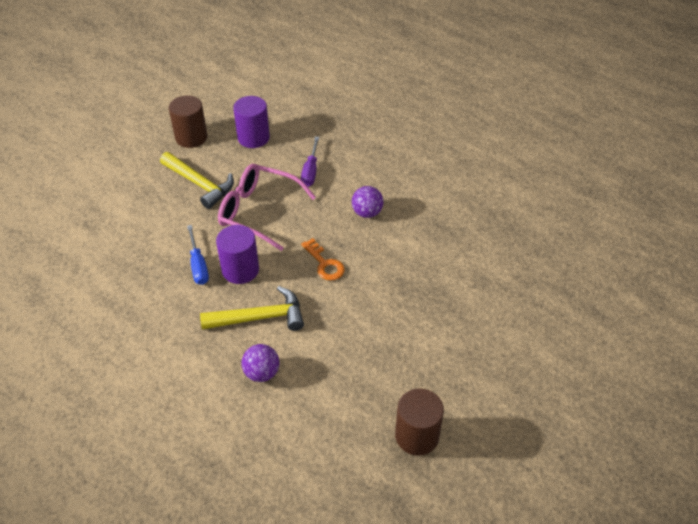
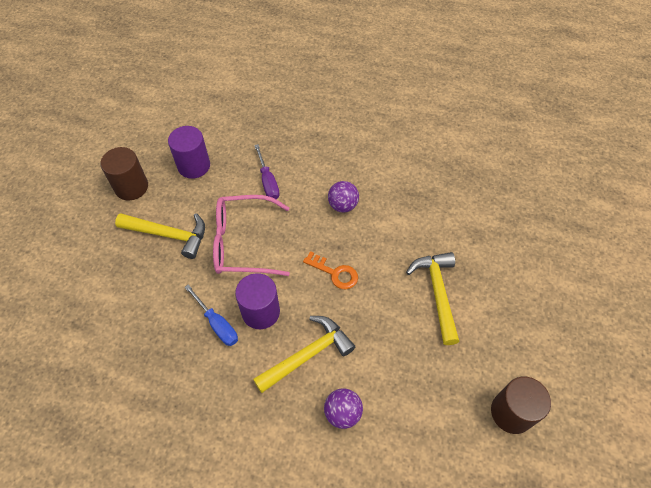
camera: 25 degrees left, 10 degrees up
none -> yellow hammer [406,252,460,345]

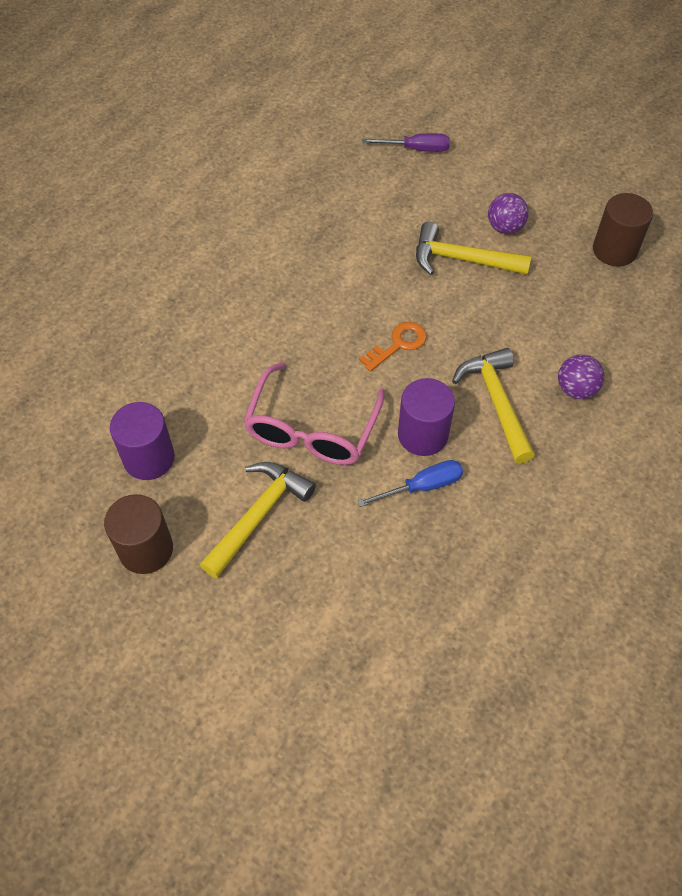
camera: 70 degrees left, 0 degrees up
purple screwdriver [254,144,279,199] -> purple screwdriver moved to [362,133,450,152]
purple ball [328,181,359,212] -> purple ball moved to [488,193,529,234]

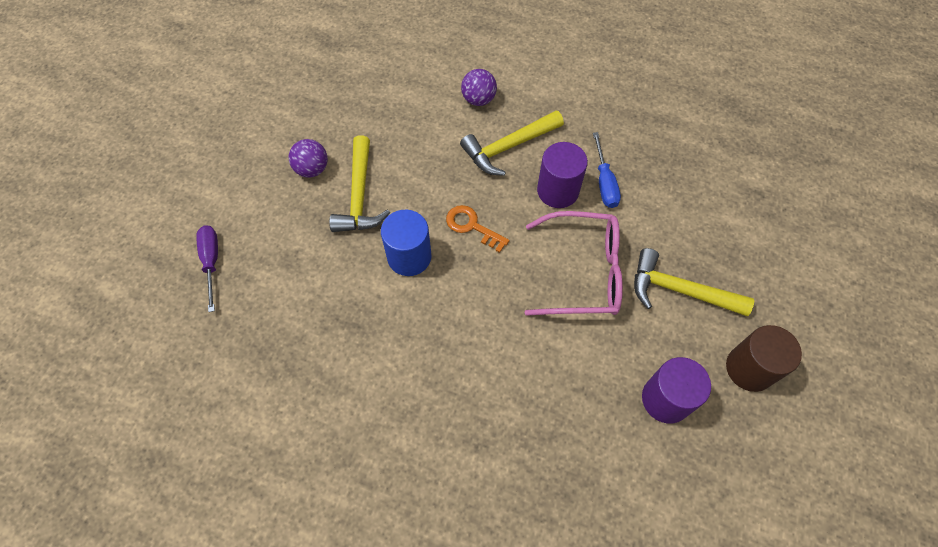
camera: 105 degrees left, 5 degrees up
blue screwdriver [357,460,463,507] -> blue screwdriver turned 150 degrees counterclockwise [593,132,621,208]
brown cylinder [593,193,653,267] -> none
none -> blue cylinder [381,210,431,276]

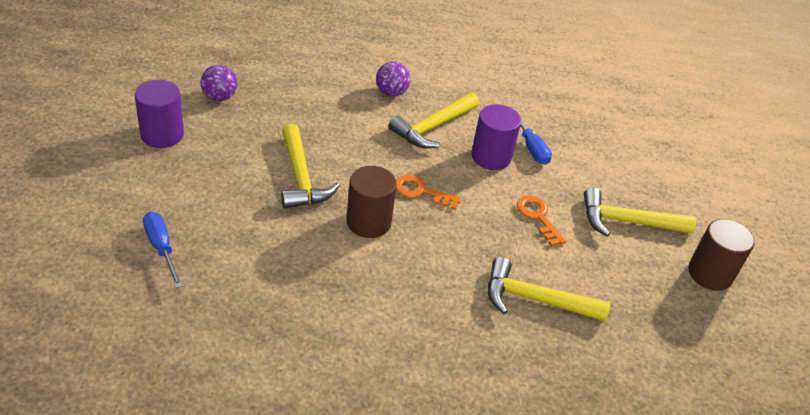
camera: 20 degrees left, 20 degrees down
purple screwdriver [196,225,218,312] -> blue screwdriver [143,212,183,288]
purple ball [289,139,328,178] -> purple ball moved to [201,65,237,101]
blue cylinder [381,210,431,276] -> brown cylinder [346,166,397,238]
pink glasses [525,211,623,316] -> orange key [517,196,566,246]
purple cylinder [642,357,711,424] -> purple cylinder moved to [135,80,184,148]
none -> yellow hammer [488,257,610,322]

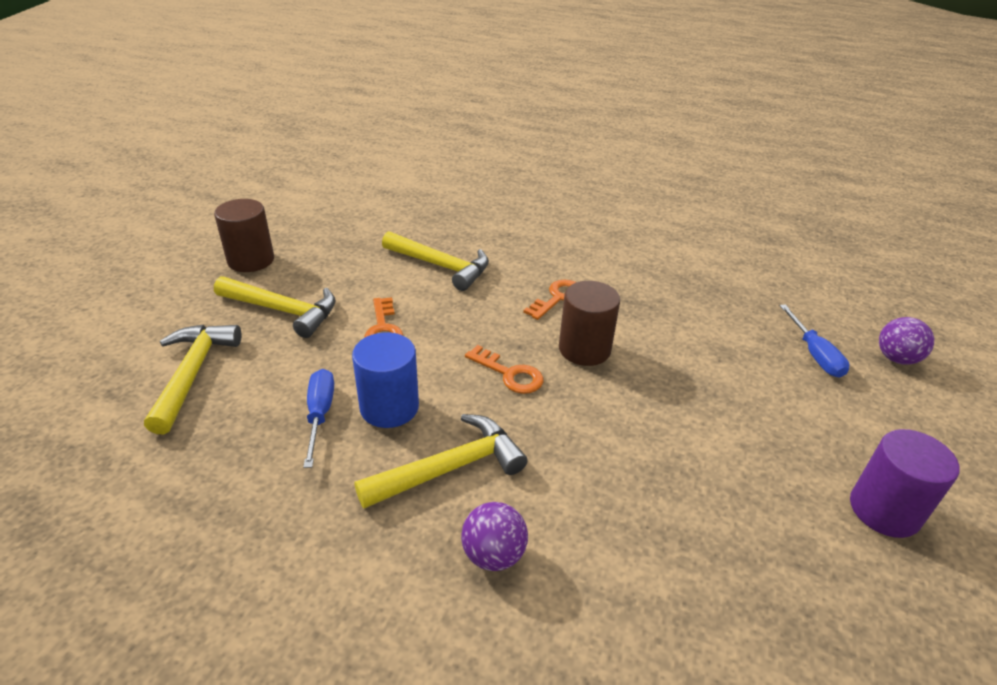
camera: 160 degrees left, 5 degrees down
purple ball [201,65,237,101] -> purple ball moved to [879,317,934,365]
yellow hammer [281,124,340,209] -> yellow hammer moved to [144,325,242,434]
purple cylinder [471,104,521,170] -> blue cylinder [352,332,419,428]
none -> orange key [523,280,576,320]

